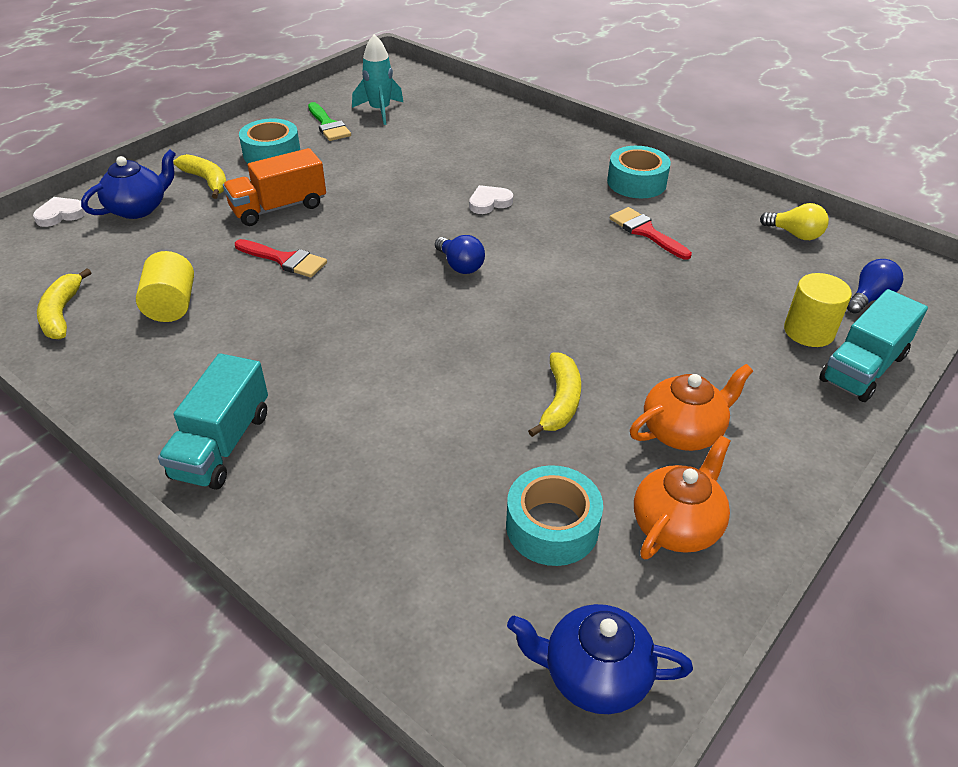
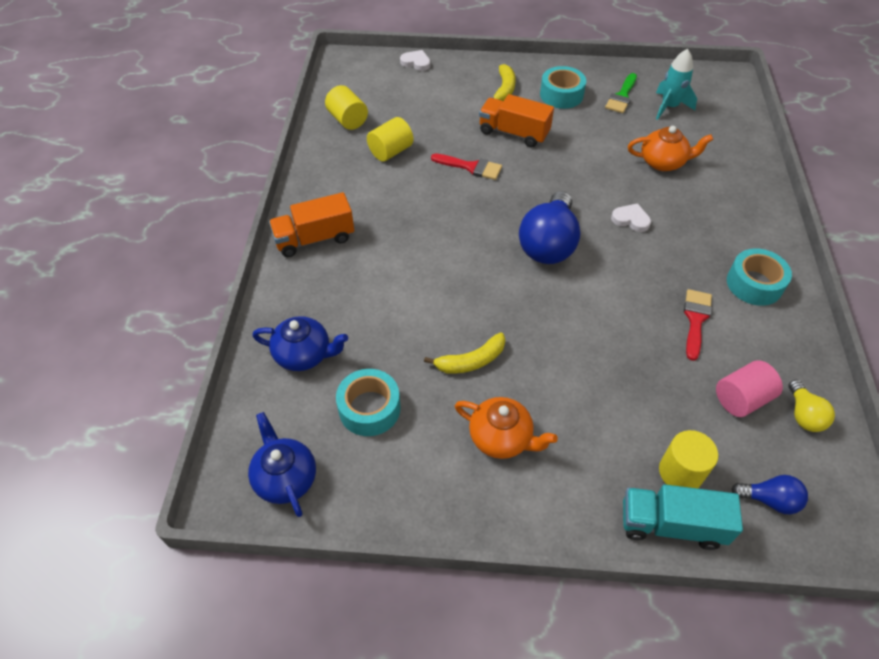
camera: 55 degrees right, 10 degrees up
yellow banana [37,268,92,339] -> yellow cylinder [325,85,368,130]
blue teapot [81,149,176,219] -> blue teapot moved to [252,316,348,371]
turquoise truck [158,353,268,490] -> orange truck [269,192,354,257]
red brush [235,239,327,278] -> red brush turned 60 degrees counterclockwise [431,154,502,180]
blue light bulb [435,235,485,274] -> blue light bulb [519,191,580,264], size x1.98
orange teapot [634,436,730,559] -> orange teapot moved to [628,126,713,171]
none -> pink cylinder [716,360,783,417]

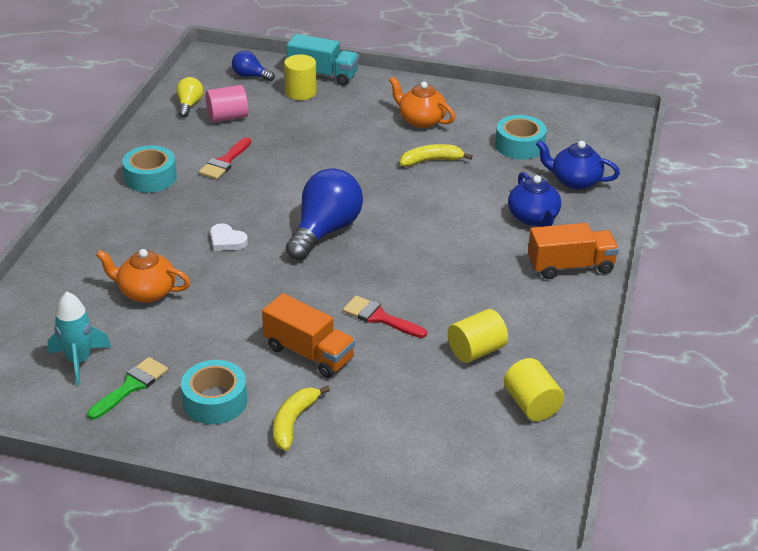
camera: 170 degrees left, 15 degrees down
blue teapot [248,412,316,517] -> blue teapot moved to [508,172,561,227]
white heart [400,50,430,71] -> none

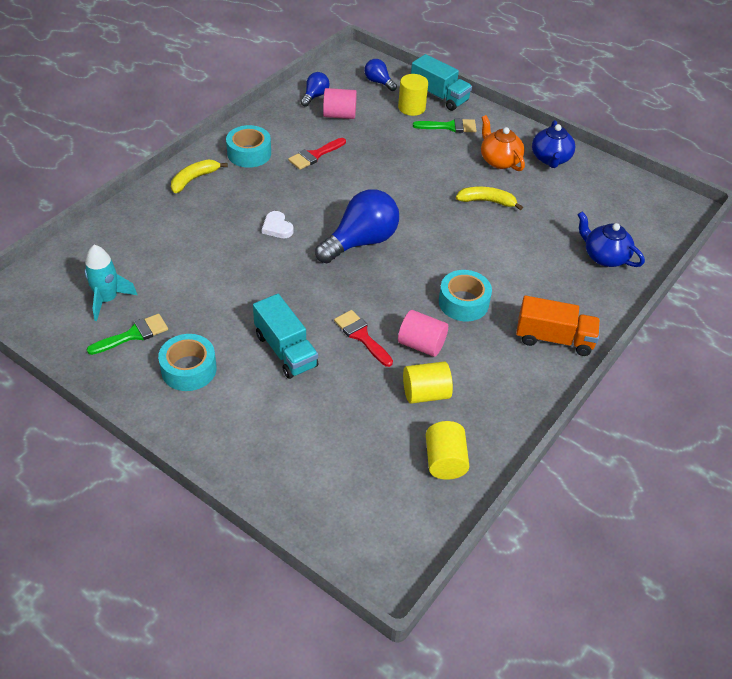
camera: 20 degrees right, 10 degrees up
orange teapot [96,249,190,303] -> none
yellow light bulb [176,77,203,117] -> blue light bulb [301,72,330,107]
orange truck [262,293,355,378] -> turquoise truck [253,294,319,379]
yellow banana [273,386,330,451] -> yellow banana moved to [171,159,228,193]
turquoise tape [495,115,547,159] -> turquoise tape moved to [439,270,492,322]
blue teapot [508,172,561,227] -> blue teapot moved to [532,120,575,168]
none -> pink cylinder [398,310,448,357]
none -> green brush [413,118,477,133]

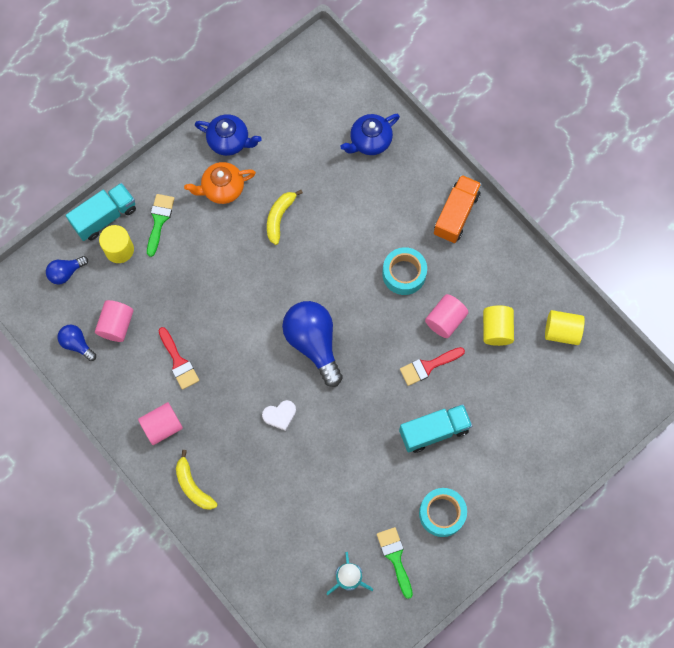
camera: 75 degrees left, 25 degrees up
turquoise tape [226,125,271,168] -> pink cylinder [138,402,183,445]

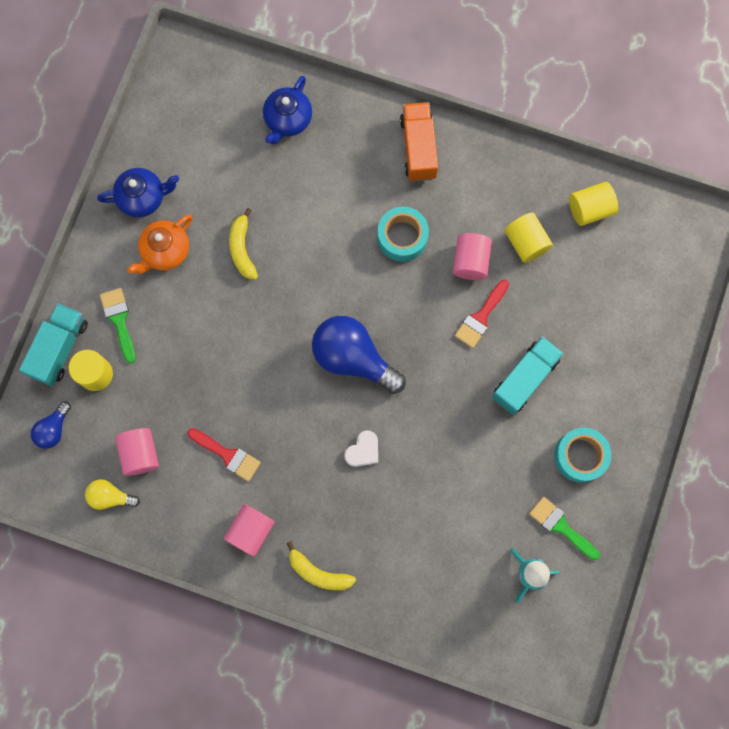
camera: 30 degrees left, 5 degrees up
blue light bulb [57,325,96,361] -> yellow light bulb [85,479,140,510]

